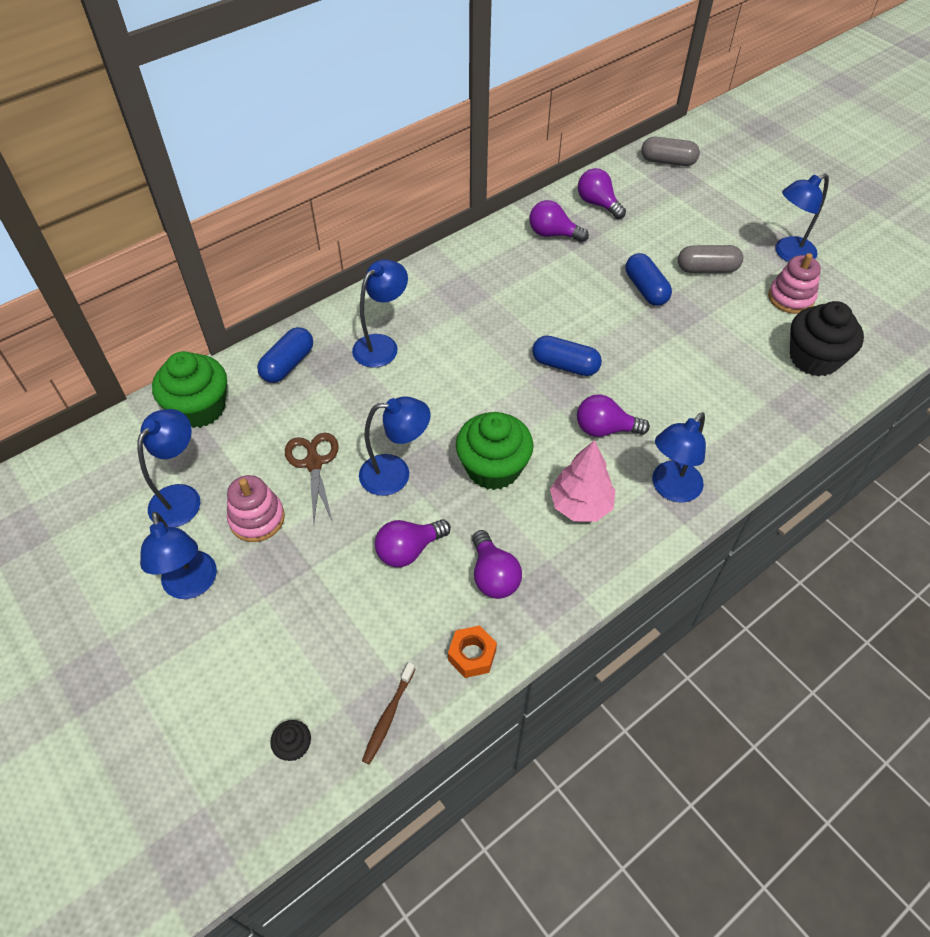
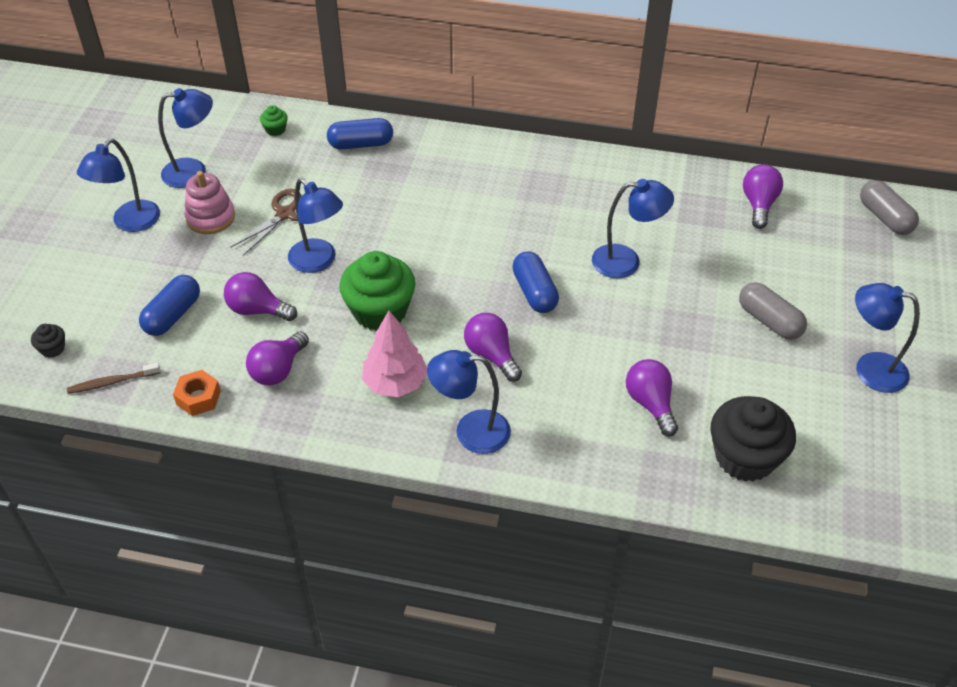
camera: 50 degrees right, 5 degrees down
green cupcake [152,351,227,428] -> green cupcake [260,105,288,136], size x0.43
blue lamp [352,259,408,368] -> blue lamp moved to [592,179,674,278]
purple light bulb [529,200,589,242] -> purple light bulb moved to [626,359,678,436]
blue capsule [626,253,672,306] -> blue capsule moved to [139,275,200,336]
pink stacking toy [768,253,821,314] -> none

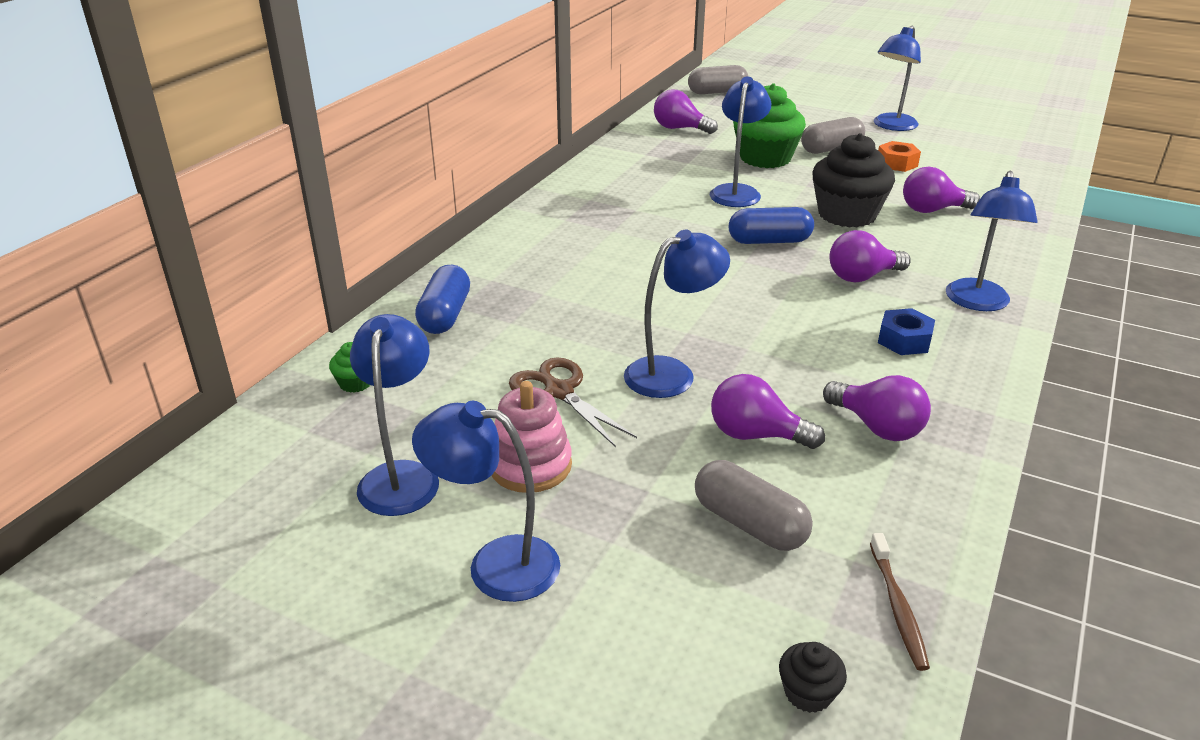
camera: 75 degrees left, 15 degrees down
blue lamp [77,139,160,232] -> blue lamp turned 150 degrees clockwise [412,401,560,602]
blue capsule [139,275,200,336] -> grey capsule [695,460,813,551]
orange nut [173,370,221,416] -> orange nut moved to [878,141,921,172]
purple light bulb [224,272,297,321] -> purple light bulb turned 75 degrees clockwise [711,374,825,449]
green cupcake [339,251,415,331] -> green cupcake moved to [733,84,806,168]
pink tree [362,311,427,397] -> blue nut [878,308,935,355]
black cupcake [710,396,796,482] -> black cupcake moved to [812,133,895,228]

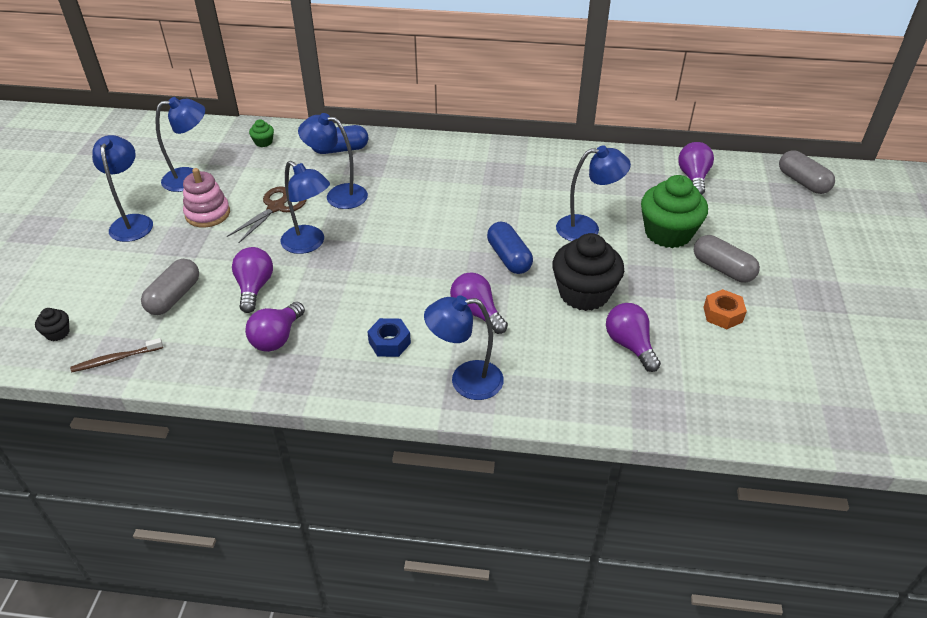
camera: 70 degrees right, 10 degrees up
blue lamp [874,25,921,131] -> blue lamp moved to [298,113,368,209]

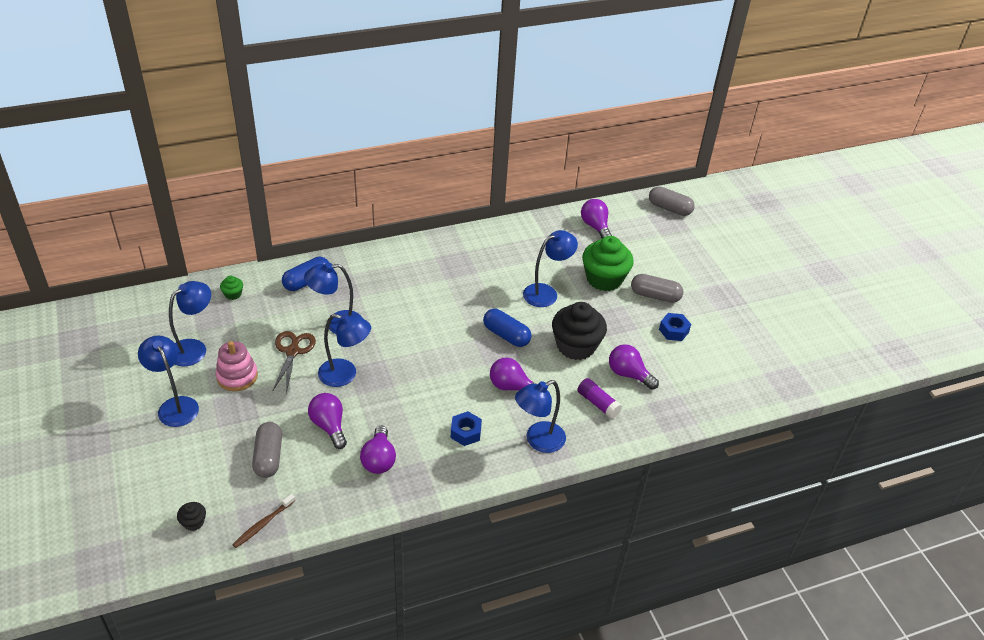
camera: 30 degrees left, 0 degrees up
orange nut [704,289,747,329] -> blue nut [659,313,691,341]
none -> purple glue stick [577,378,622,419]

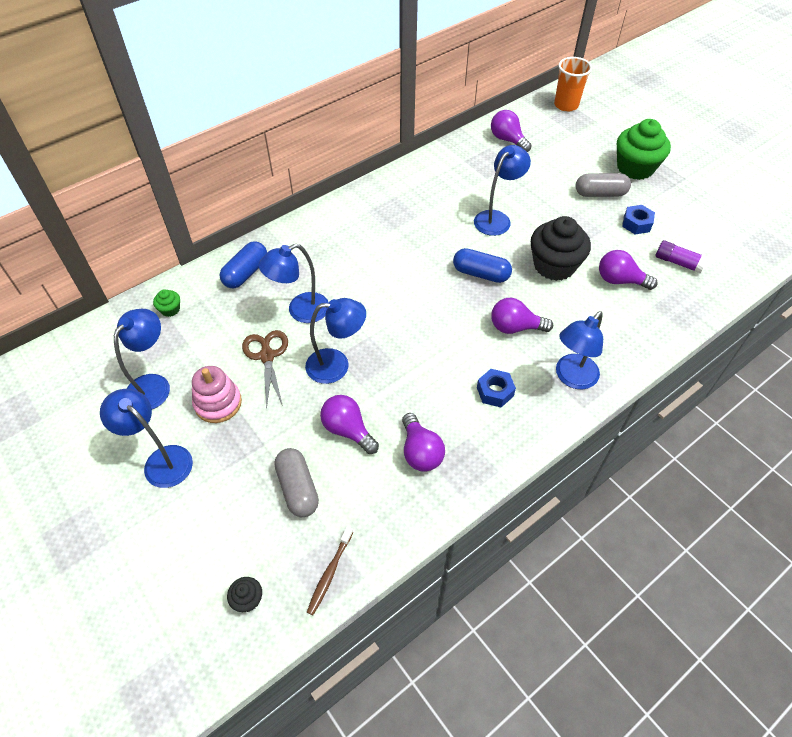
camera: 15 degrees left, 10 degrees up
purple glue stick [577,378,622,419] -> purple glue stick moved to [655,240,708,273]
green cupcake [582,236,634,291] -> green cupcake moved to [617,119,671,180]
grey capsule [649,186,695,216] -> orange cup [554,57,592,112]

